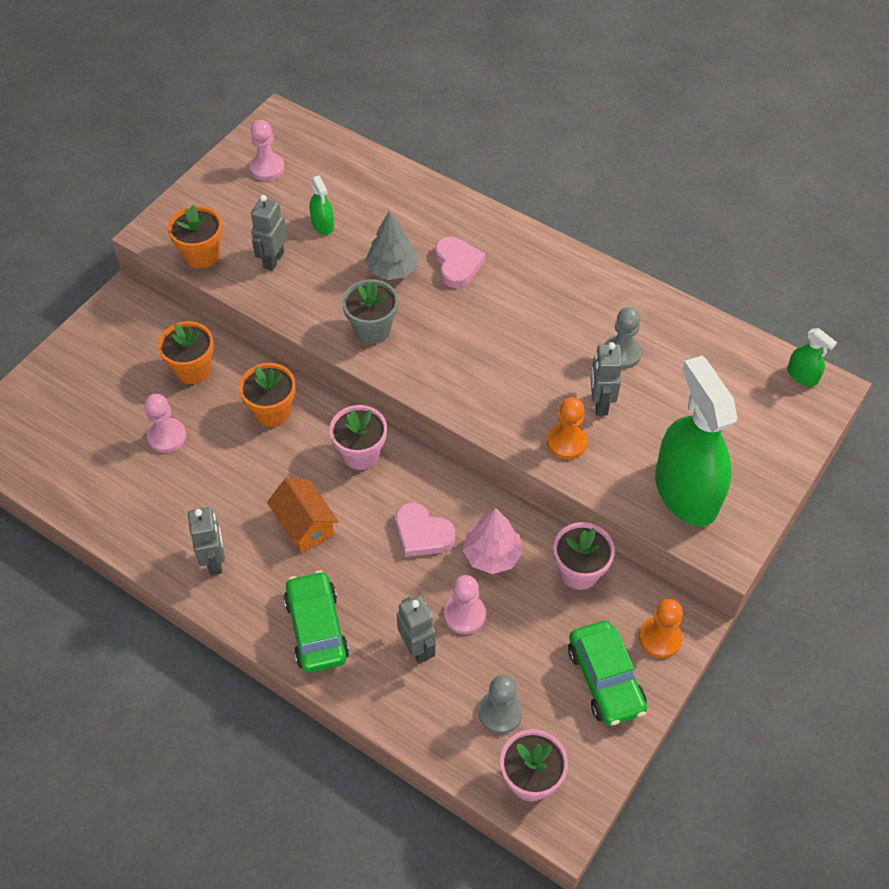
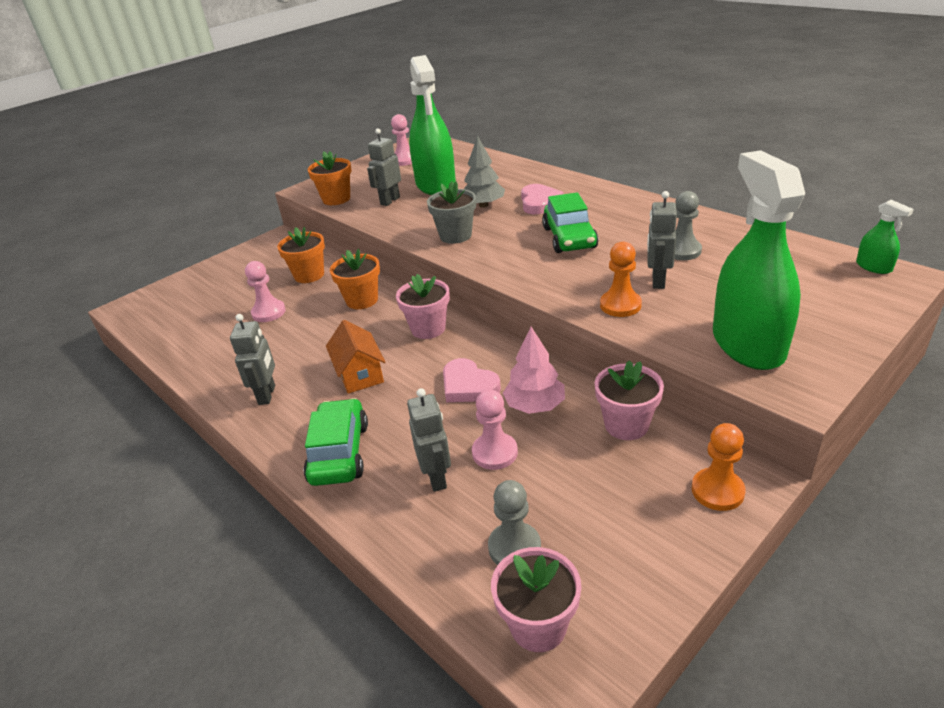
camera: 15 degrees right, 20 degrees down
green spray bottle [310,175,334,235] -> green spray bottle [409,55,456,195], size x2.37
green car [568,621,647,726] -> green car moved to [542,192,598,253]

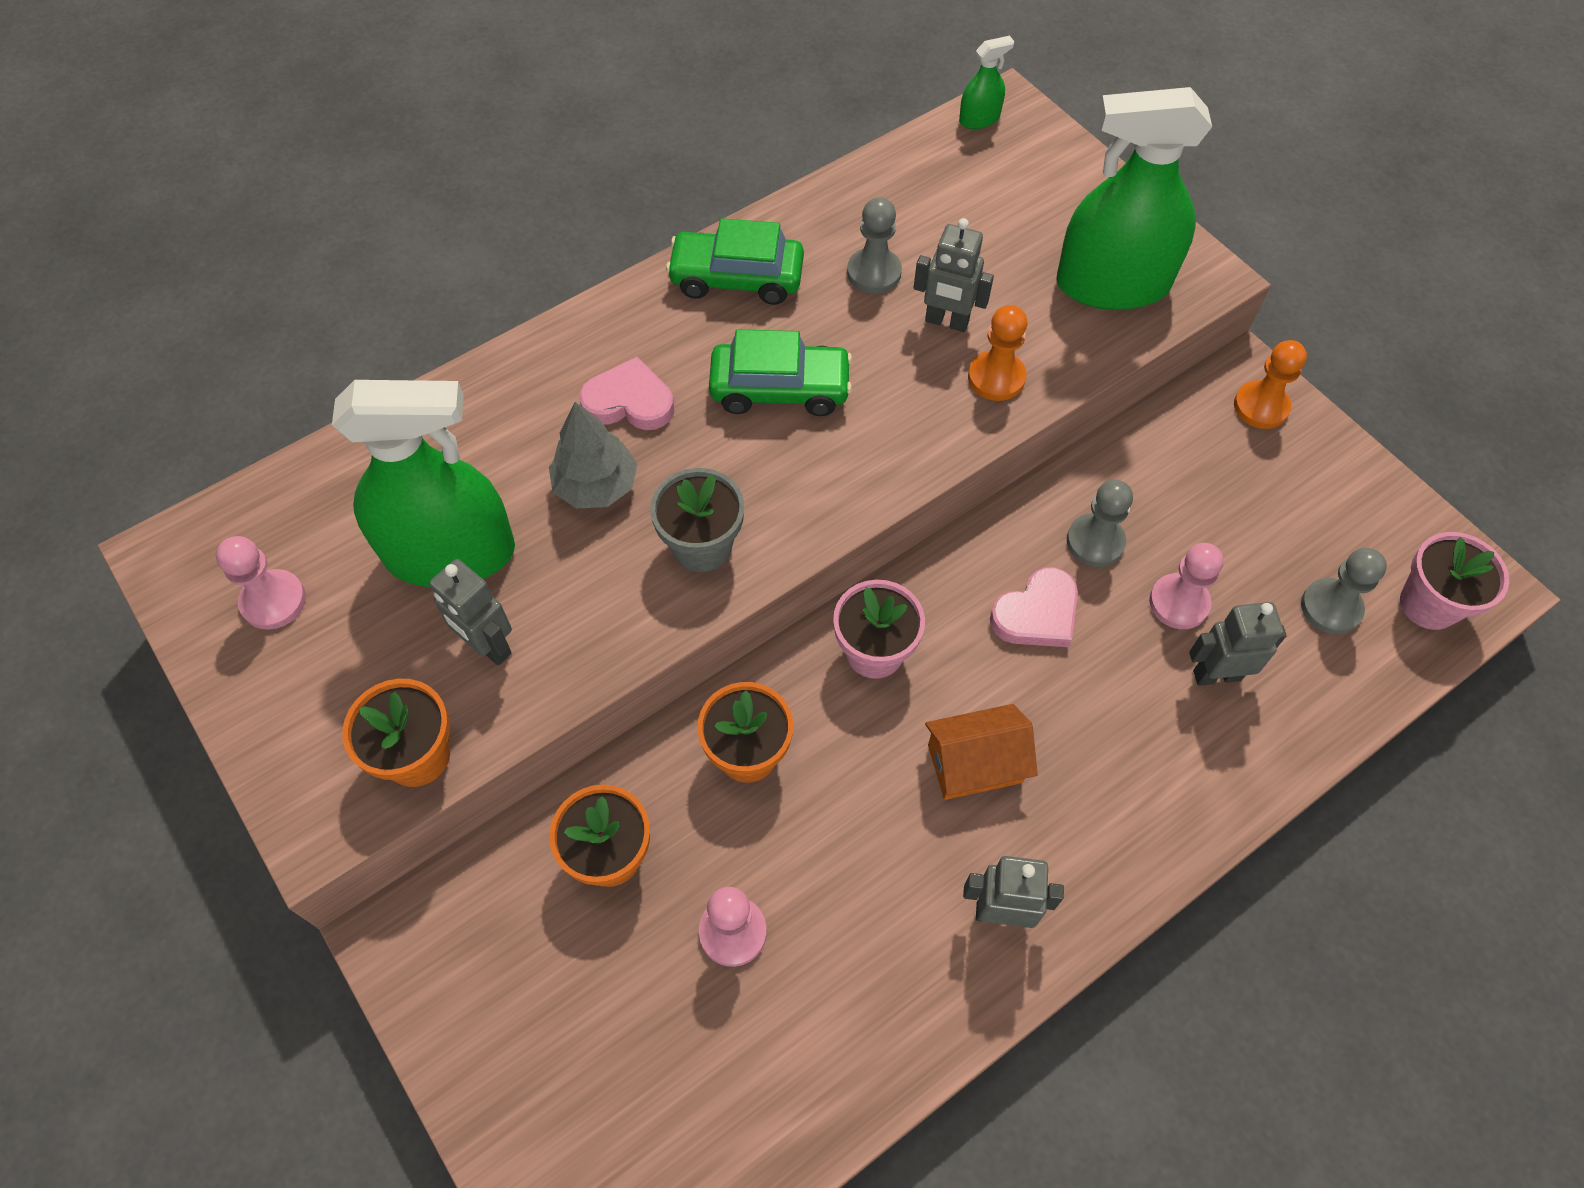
camera: 85 degrees left, 25 degrees up
green car [304,398,368,486] -> green car moved to [666,218,804,305]
pink tree [503,327,565,414] -> grey pawn [1067,480,1133,567]
pink flower pot [595,360,664,440] -> none

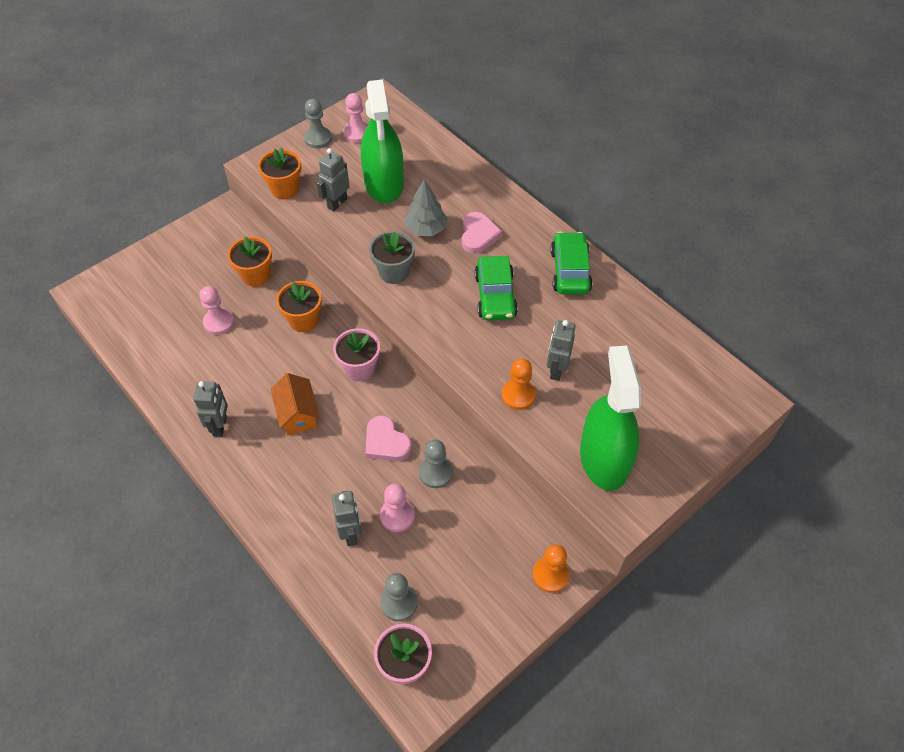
camera: 85 degrees right, 5 degrees down
grey pawn [847,197,902,294] -> grey pawn moved to [304,99,332,148]
green spray bottle [959,36,1014,129] -> none

